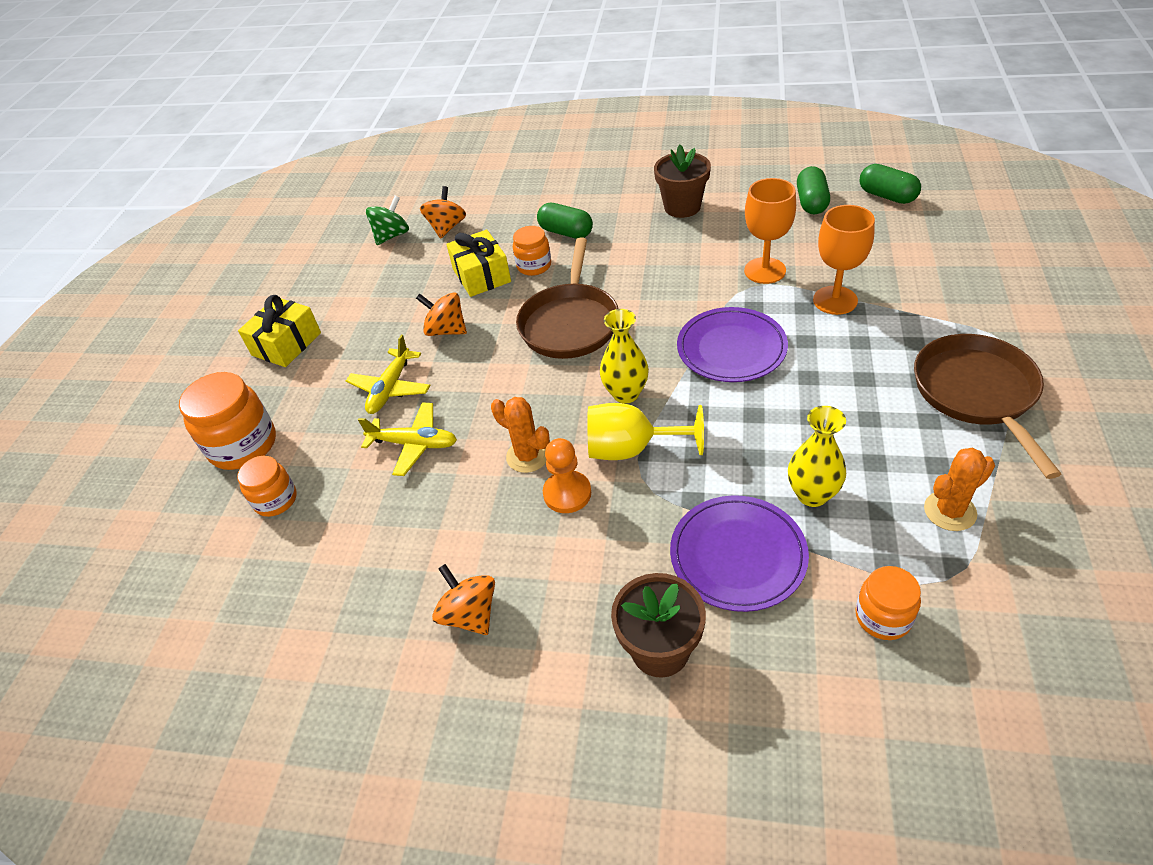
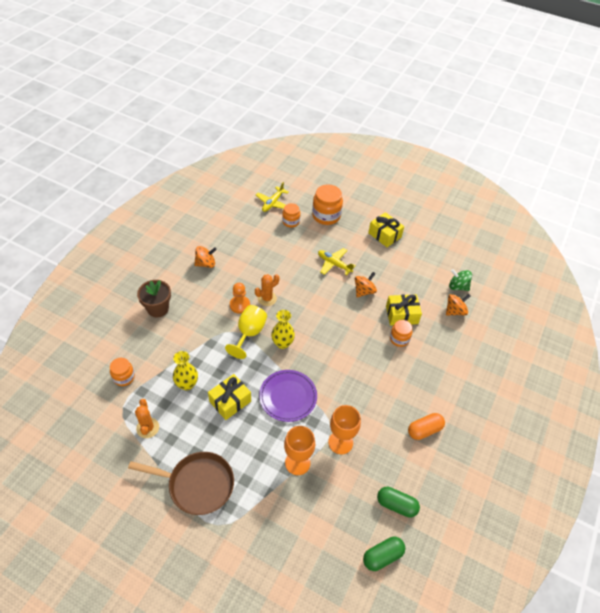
camera: 100 degrees right, 5 degrees up
yellow plane [358,402,457,476] -> yellow plane moved to [256,182,289,212]
green spinning top [366,196,409,245] -> green spinning top turned 150 degrees clockwise [449,269,472,291]
orange spinning top [420,186,466,239] -> orange spinning top turned 60 degrees counterclockwise [446,294,470,316]
brown pan [516,238,618,359] -> none
green capsule [537,203,593,239] -> none
brown flower pot [654,145,711,218] -> orange capsule [408,413,445,440]
purple plate [670,495,809,612] -> none
none -> yellow gift [208,374,251,420]

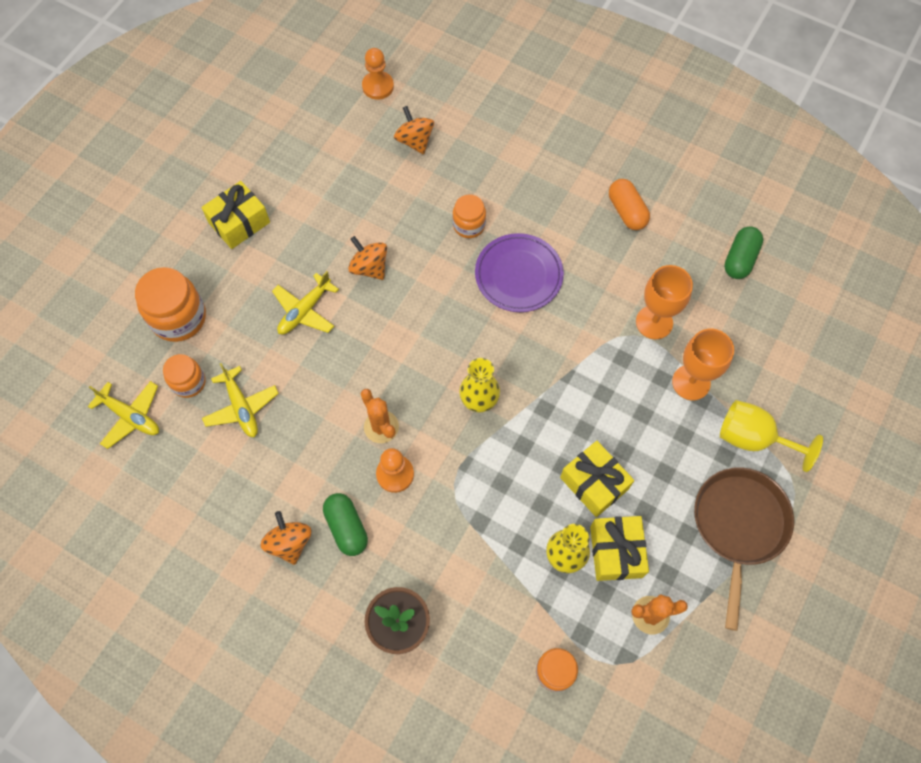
camera: 85 degrees left, 15 degrees up
yellow goblet [225,305,267,359] -> yellow goblet moved to [720,400,823,472]
purple plate [259,370,317,422] -> purple plate moved to [475,233,564,312]
green capsule [363,537,405,571] -> green capsule moved to [323,493,368,556]
yellow gift [386,294,422,326] -> yellow gift moved to [590,516,649,581]
green spinning top [449,269,472,291] -> none
none -> yellow plane [202,363,279,437]
none -> orange pawn [362,48,394,100]

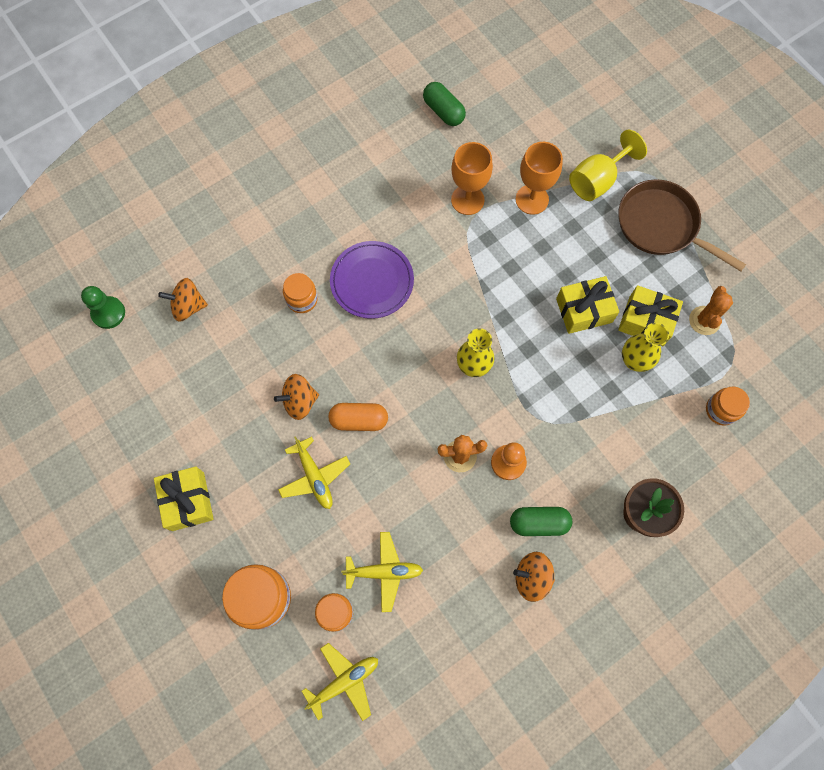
camera: 65 degrees left, 5 degrees up
orange pawn [362,48,394,100] -> green pawn [81,286,125,329]
orange capsule [609,179,650,230] -> orange capsule moved to [328,403,388,431]

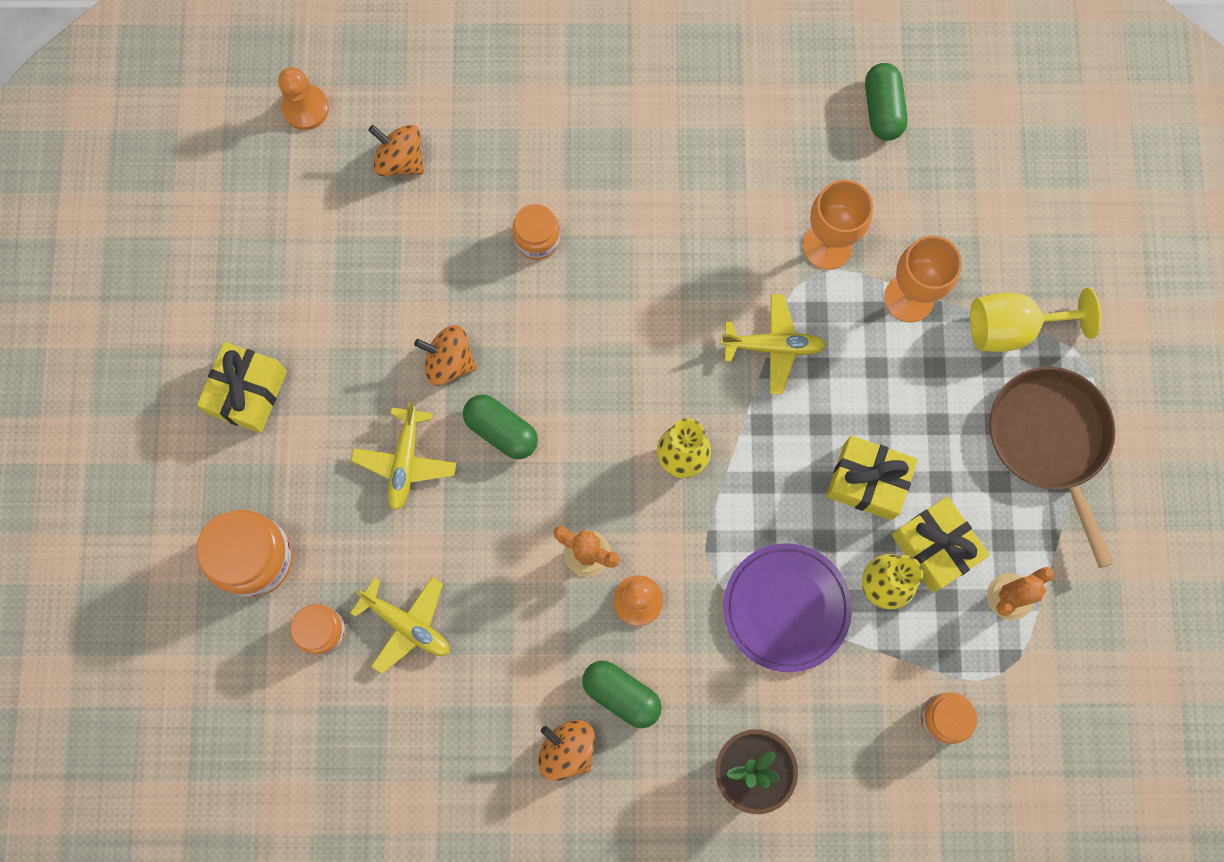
camera: 35 degrees right, 5 degrees up
green pawn [81,286,125,329] -> orange pawn [278,67,329,130]
yellow plane [302,643,378,721] -> yellow plane moved to [721,294,826,394]
orange capsule [328,403,388,431] -> green capsule [463,395,538,459]
purple plate [330,241,414,319] -> purple plate moved to [723,543,852,672]

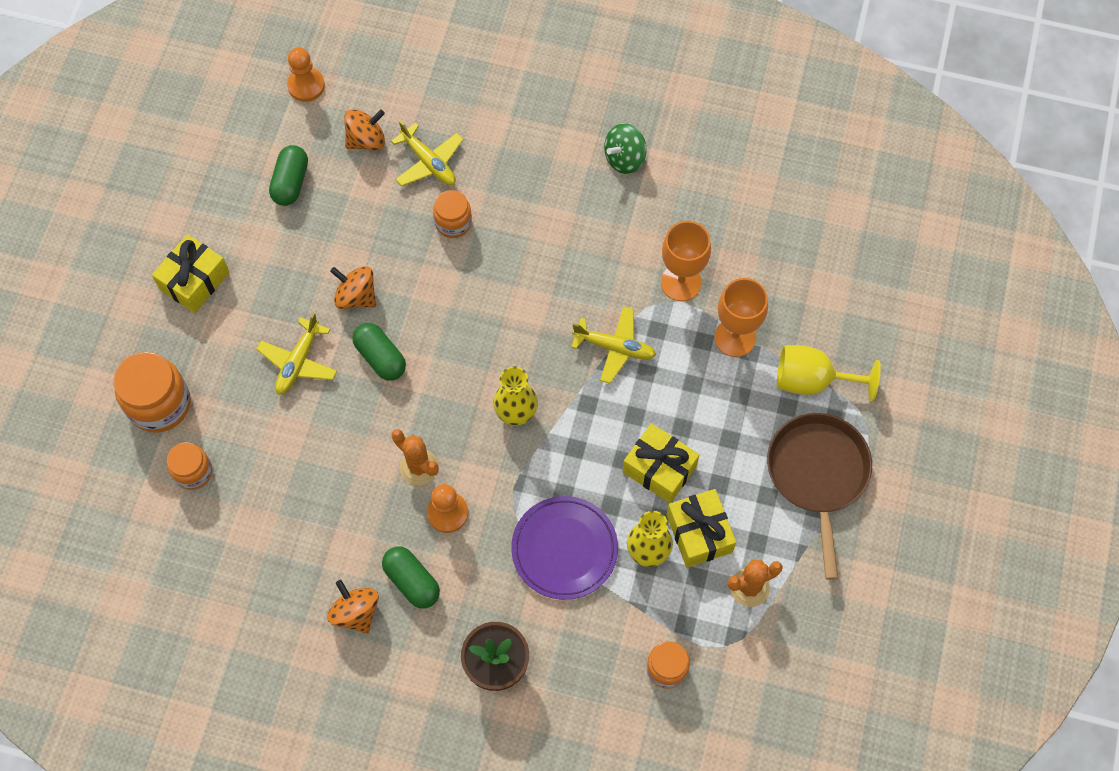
camera: 15 degrees right, 10 degrees down
yellow plane [350,577,450,674] -> yellow plane moved to [391,120,463,186]
orange spinning top [368,124,424,176] -> orange spinning top turned 105 degrees clockwise [344,109,385,150]
green capsule [865,63,907,141] -> green capsule moved to [269,145,308,206]
none -> green spinning top [604,123,647,174]

